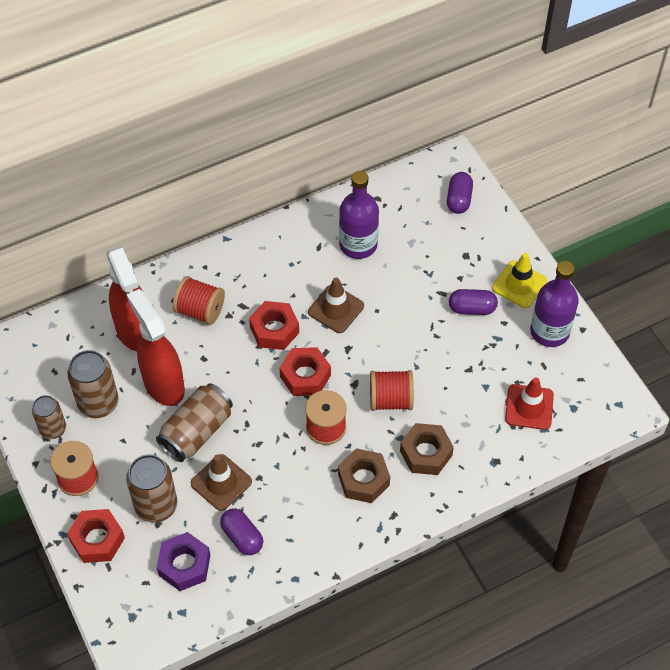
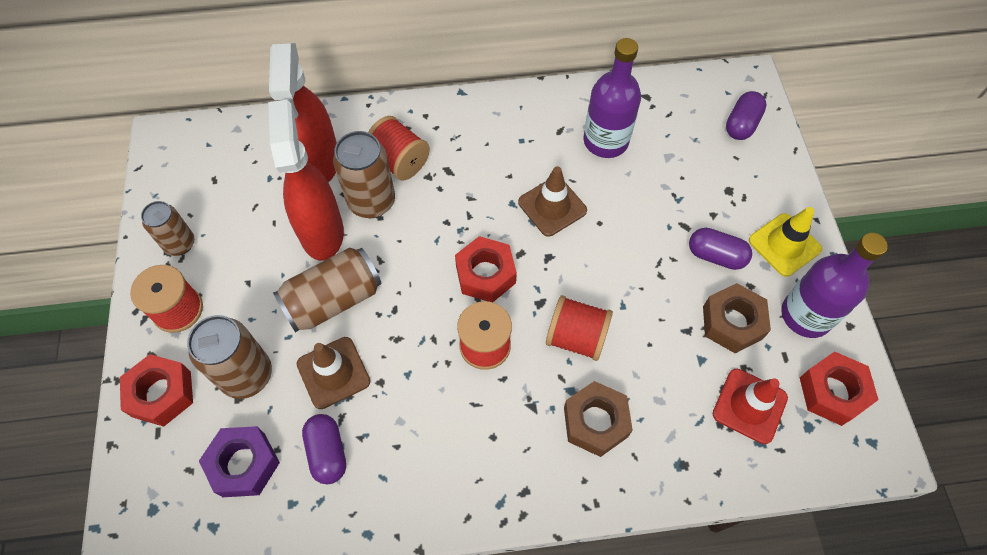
camera: 20 degrees right, 5 degrees up
brown can [67,350,119,418] -> brown can moved to [333,131,395,218]
red nut [249,301,299,350] -> red nut moved to [800,351,879,426]
brown nut [338,448,390,503] -> brown nut moved to [703,283,771,353]

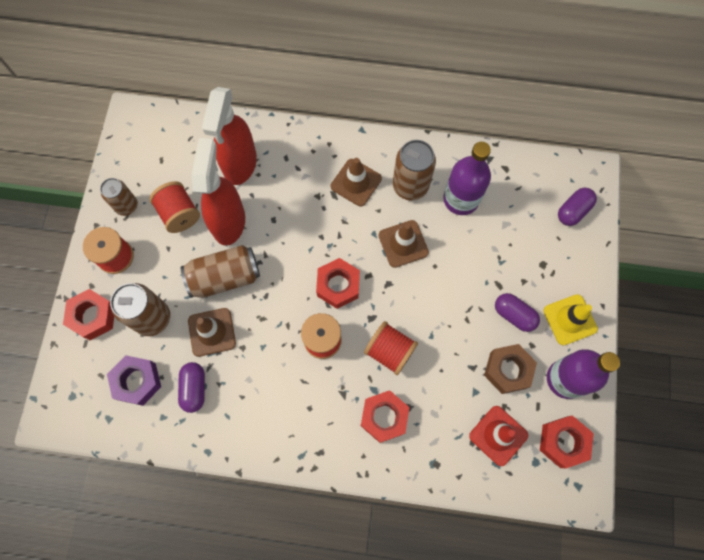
camera: 15 degrees right, 10 degrees up
brown can [333,131,395,218] -> brown can moved to [393,140,436,200]
red spool [368,116,430,181] -> red spool moved to [150,181,200,233]
brown nut [564,381,633,457] -> red nut [361,390,410,443]
none -> brown traffic cone [331,158,382,206]

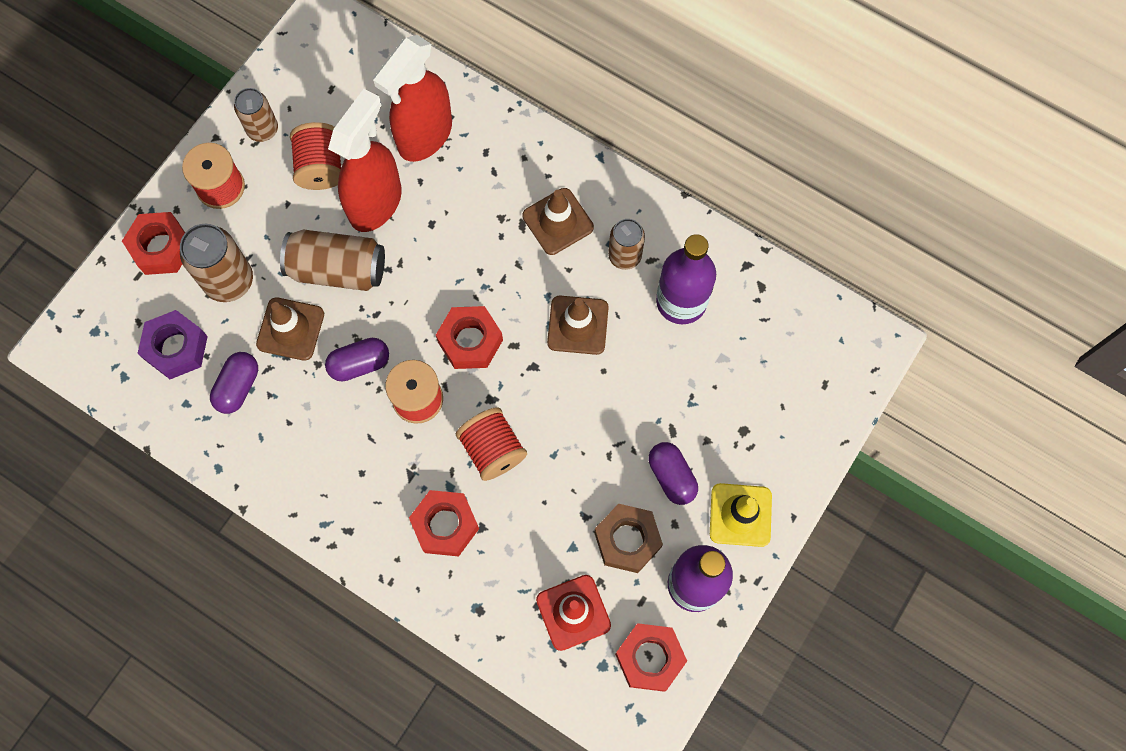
camera: 25 degrees right, 0 degrees up
brown can [393,140,436,200] -> brown can [608,219,645,270], size x0.65
purple capsule [558,188,597,226] -> purple capsule moved to [325,338,389,382]

